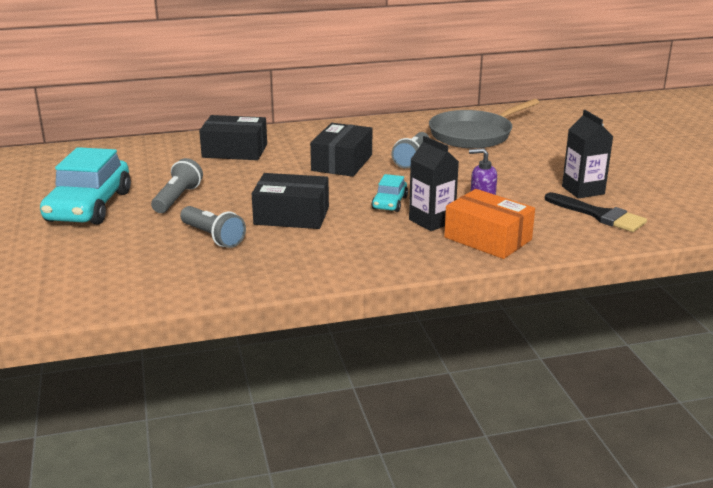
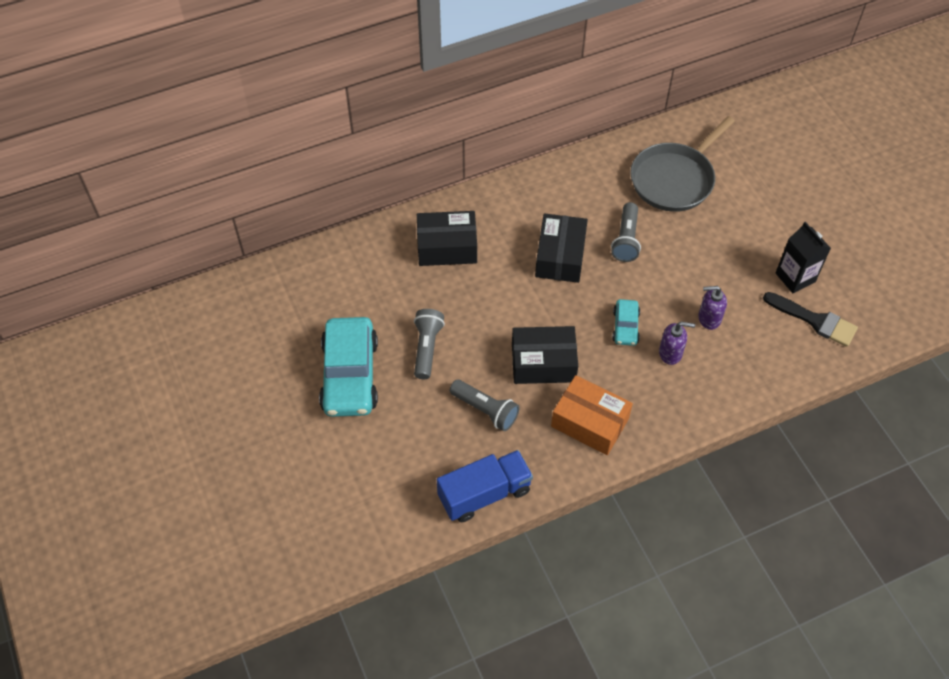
camera: 10 degrees left, 30 degrees up
black carton [409,136,459,231] -> purple soap dispenser [659,322,695,365]
orange box [444,189,535,259] -> orange box moved to [551,375,633,455]
none -> blue truck [437,450,533,522]

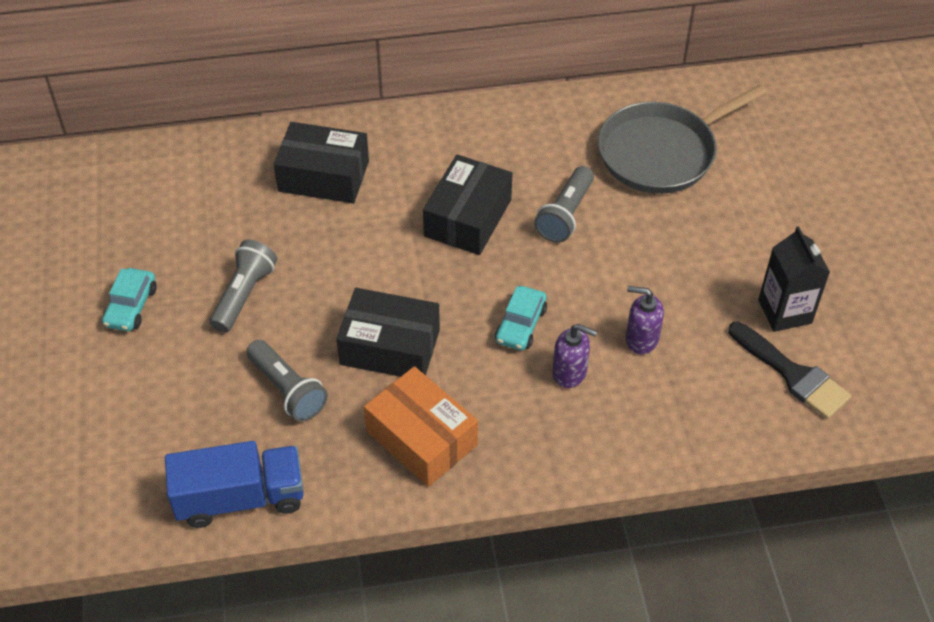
camera: 15 degrees right, 5 degrees down
turquoise car [319,317,378,417] -> turquoise car [102,268,157,331], size x0.48

